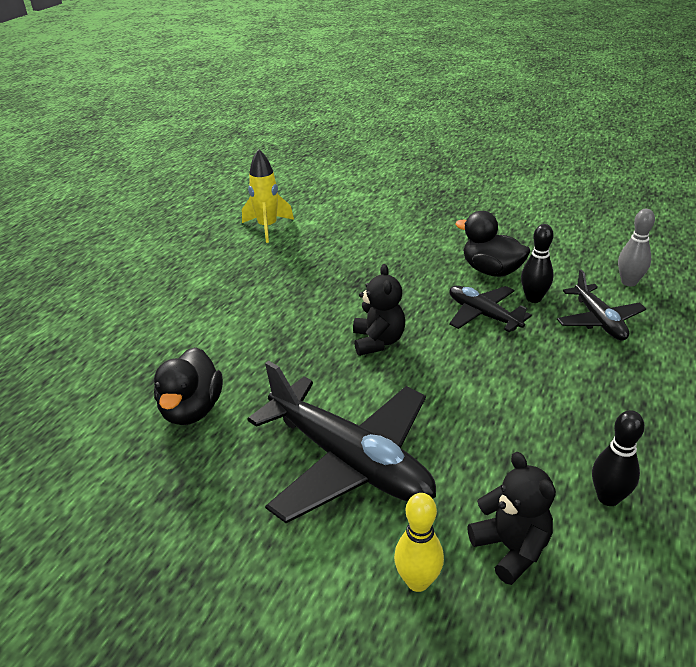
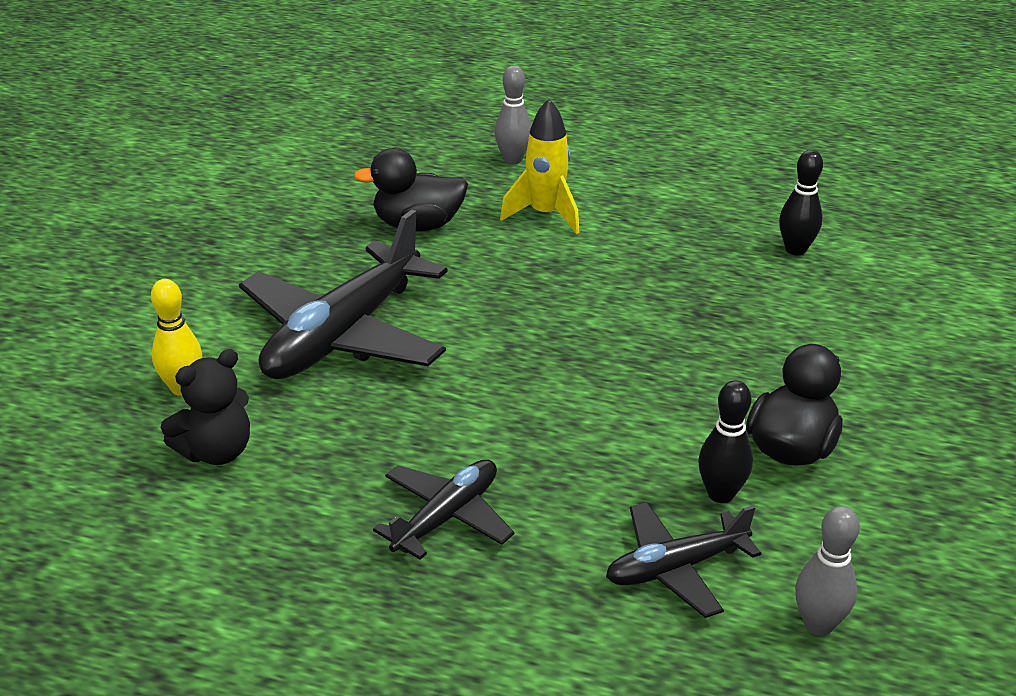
camera: 80 degrees right, 0 degrees up
yellow rocket [242,149,294,243] -> yellow rocket moved to [500,99,579,234]
black teddy bear [353,264,405,356] -> none
black plane [449,285,532,332] -> black plane moved to [373,459,514,560]
black bowling pin [592,410,645,506] -> black bowling pin moved to [779,150,823,255]
none -> grey bowling pin [494,66,532,164]

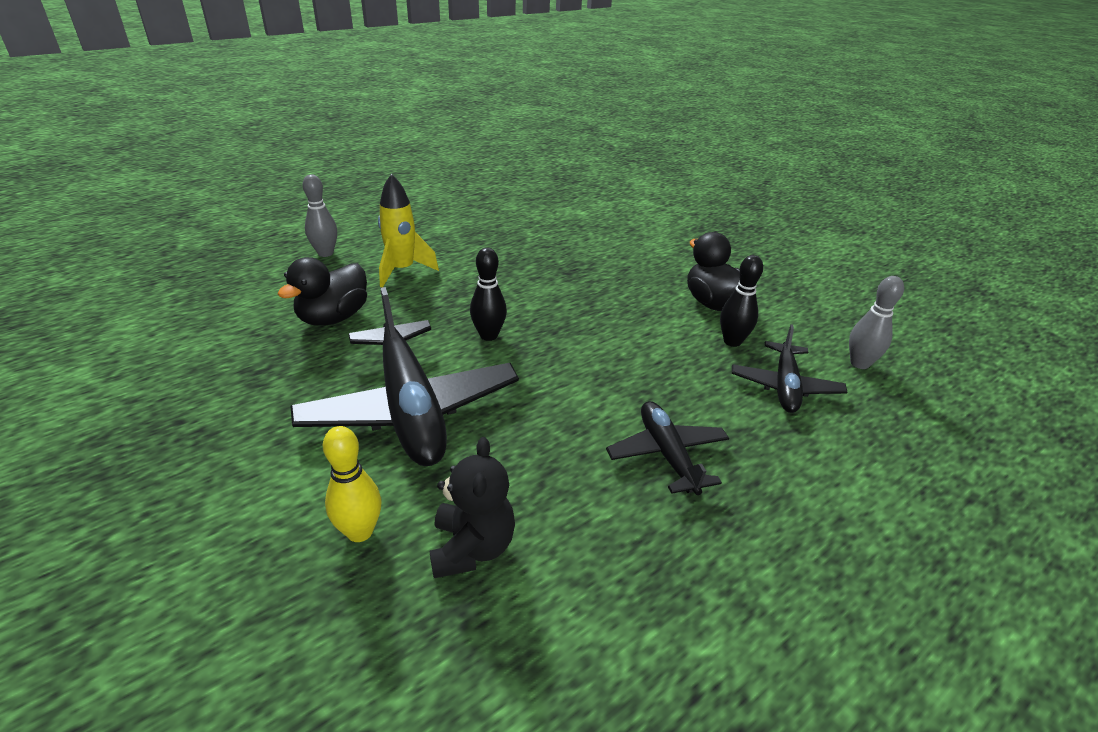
camera: 55 degrees left, 0 degrees up
black bowling pin [779,150,823,255] -> black bowling pin moved to [470,247,507,341]

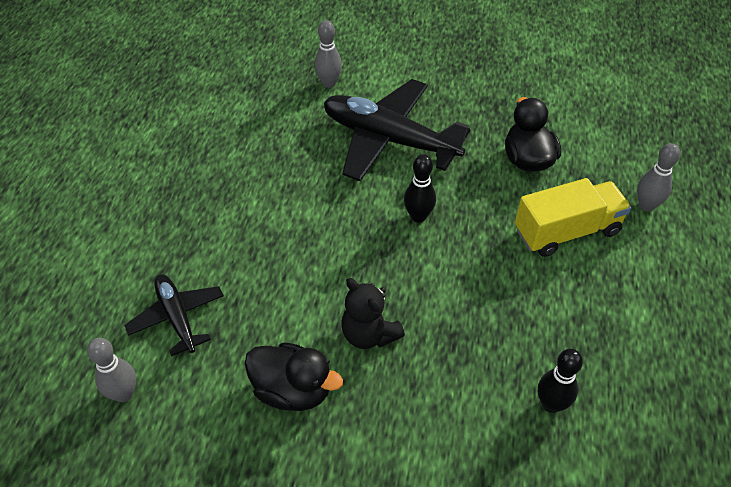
camera: 140 degrees right, 15 degrees up
yellow bowling pin [323,426,381,542] -> grey bowling pin [314,20,342,88]
yellow rocket [378,174,439,288] -> yellow truck [515,178,631,257]
black teddy bear [430,437,515,578] -> black teddy bear moved to [341,278,405,349]
black plane [606,401,729,495] -> none
black bowling pin [720,255,763,347] -> black bowling pin moved to [538,349,583,413]

